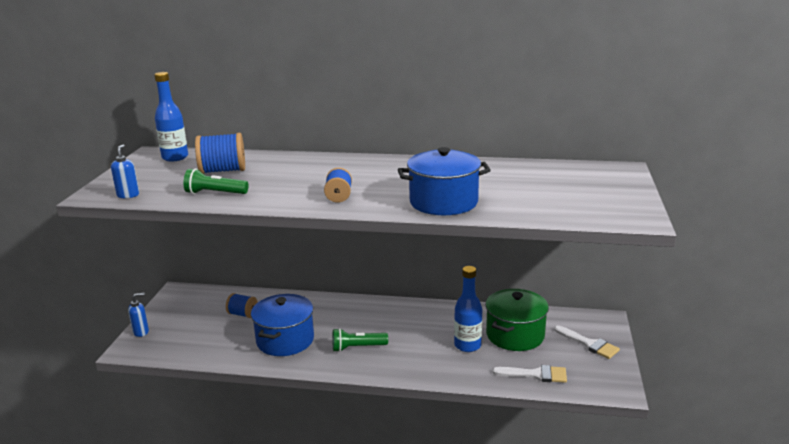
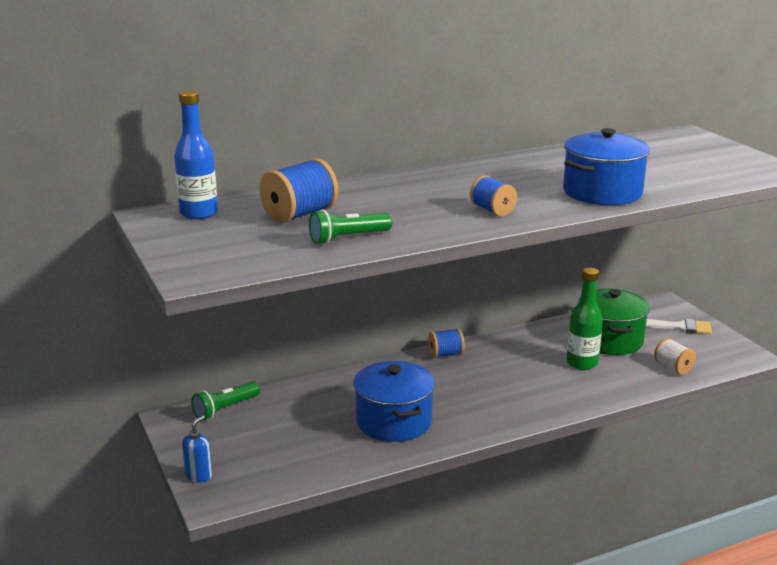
camera: 35 degrees left, 0 degrees up
blue soap dispenser [111,144,139,198] -> none
blue spool [226,293,258,318] -> blue spool moved to [428,328,465,358]
green flashlight [332,328,388,352] -> green flashlight moved to [191,381,260,420]
blue bottle [454,266,482,352] -> green bottle [567,268,603,370]
white brush [492,365,567,383] -> white spool [654,338,696,375]

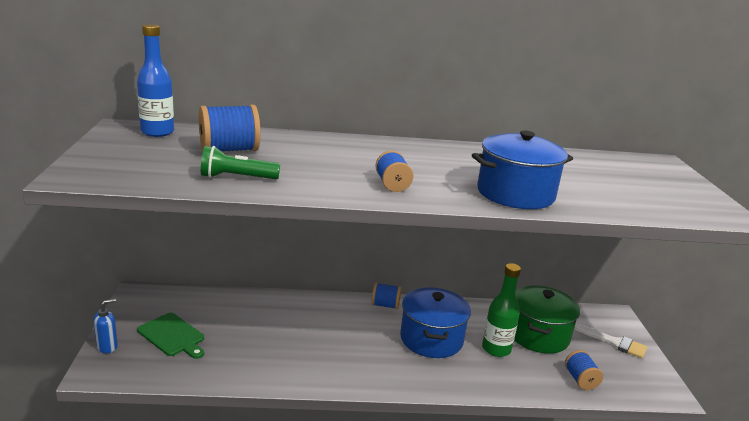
camera: 20 degrees right, 0 degrees up
green flashlight [191,381,260,420] -> none
blue pot [353,361,435,442] -> blue pot moved to [400,287,471,358]
white spool [654,338,696,375] -> blue spool [565,350,603,390]
none -> green cutting board [137,313,204,359]

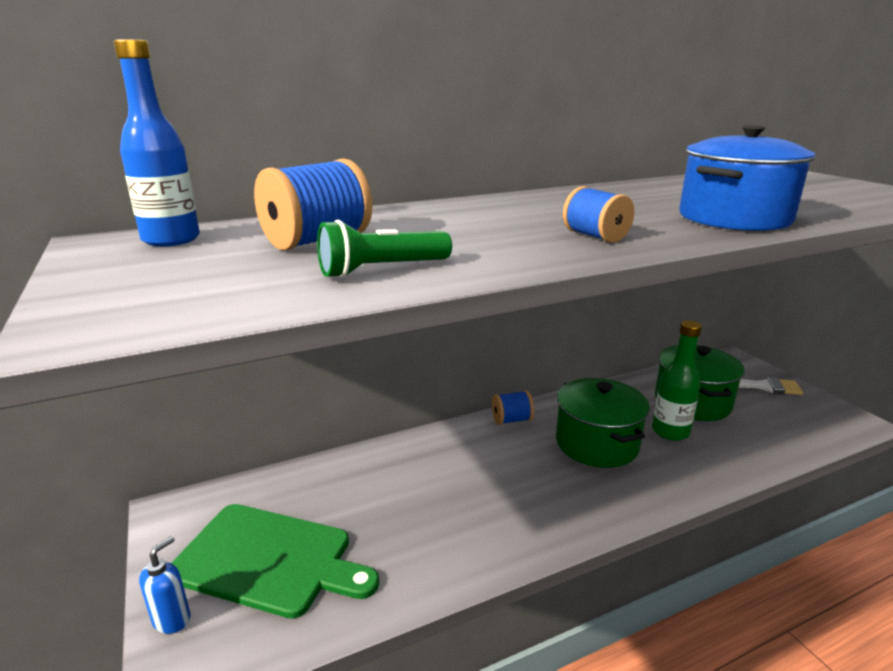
camera: 20 degrees left, 0 degrees up
green cutting board [137,313,204,359] -> green cutting board [172,504,379,619], size x1.59
blue pot [400,287,471,358] -> green pot [556,378,650,468]
blue spool [565,350,603,390] -> none

